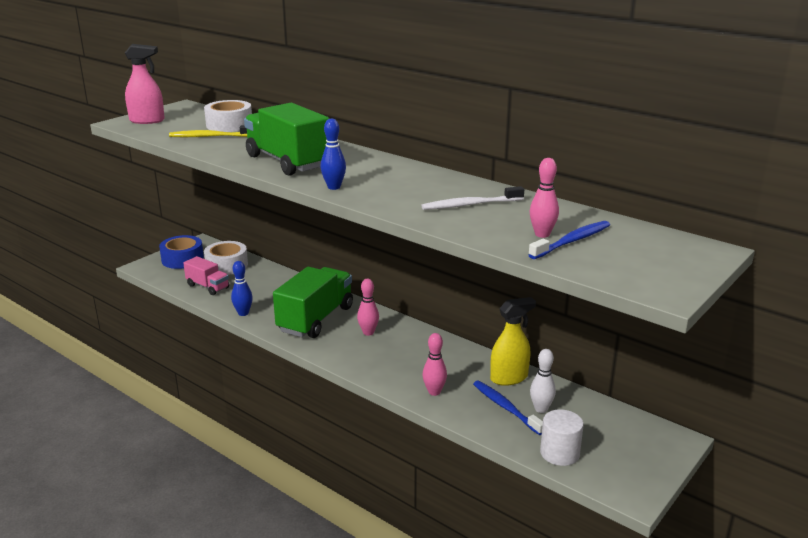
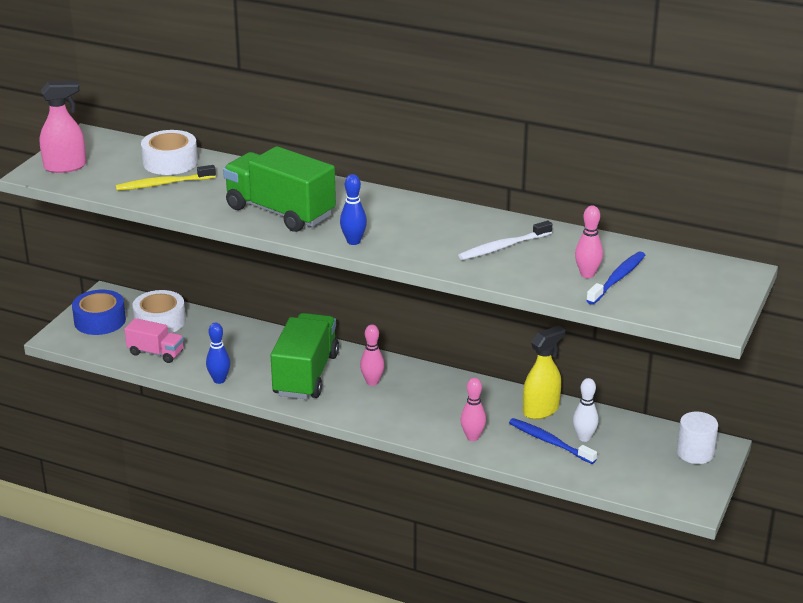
camera: 15 degrees left, 5 degrees up
white cylinder [540,409,584,466] -> white cylinder moved to [677,412,718,464]

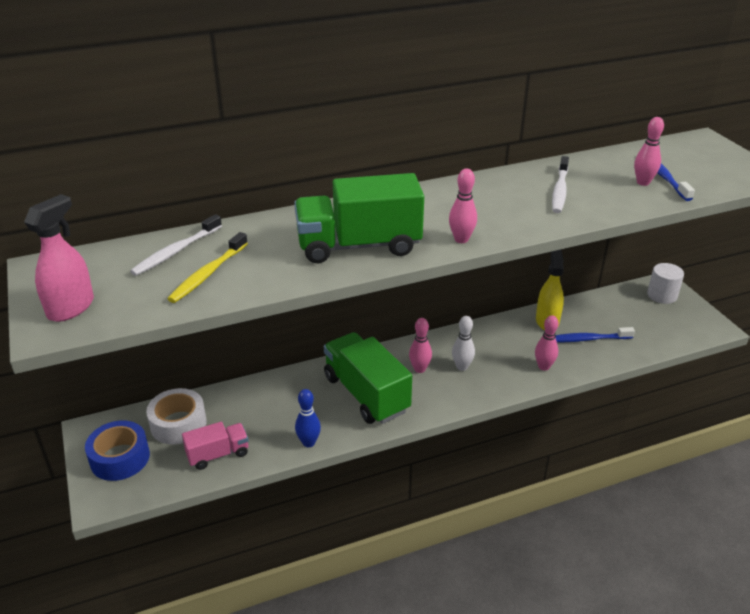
camera: 45 degrees left, 5 degrees up
white tape [141,130,198,175] -> white toothbrush [130,214,222,276]
blue bowling pin [340,174,367,245] -> pink bowling pin [449,169,477,243]
white bowling pin [573,378,599,442] -> white bowling pin moved to [452,316,475,371]

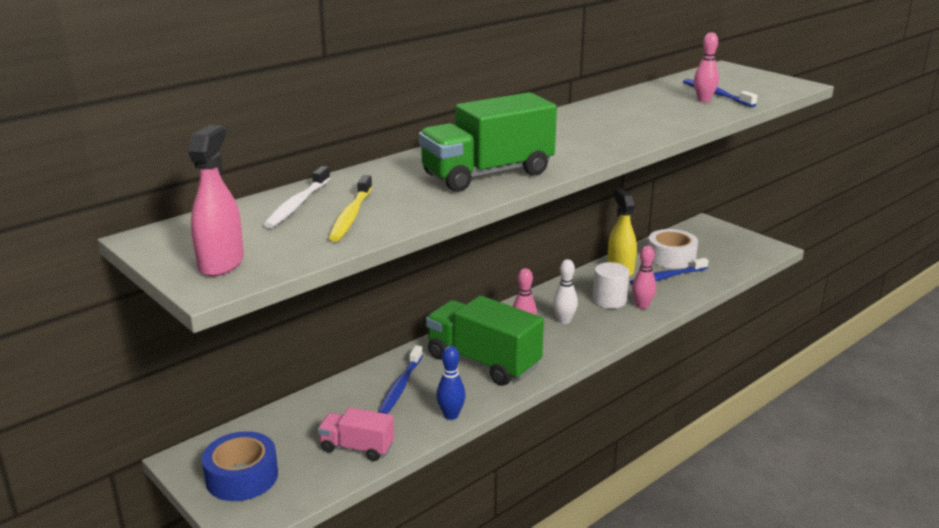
camera: 20 degrees left, 10 degrees down
white tape [146,388,207,445] -> white tape moved to [648,229,698,268]
pink truck [182,422,249,470] -> pink truck turned 120 degrees counterclockwise [318,407,394,461]
pink bowling pin [449,169,477,243] -> none
white toothbrush [552,156,569,213] -> none
white cylinder [647,263,684,304] -> white cylinder moved to [593,262,629,309]
none -> blue toothbrush [379,345,423,414]

